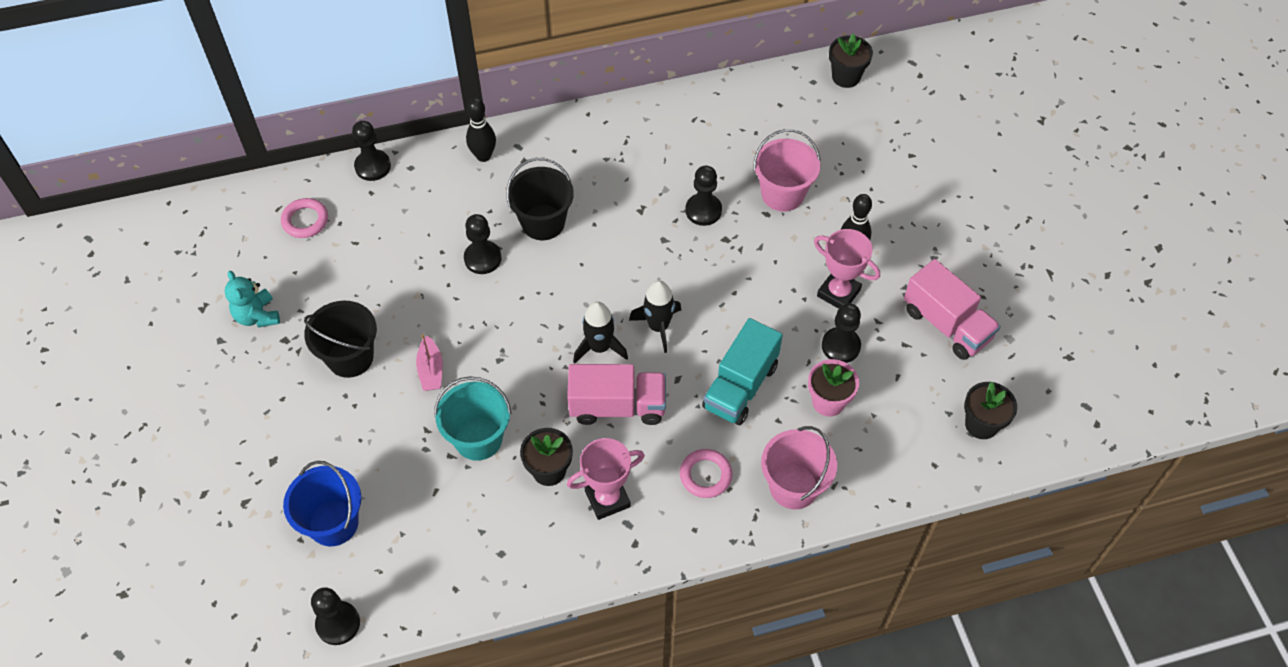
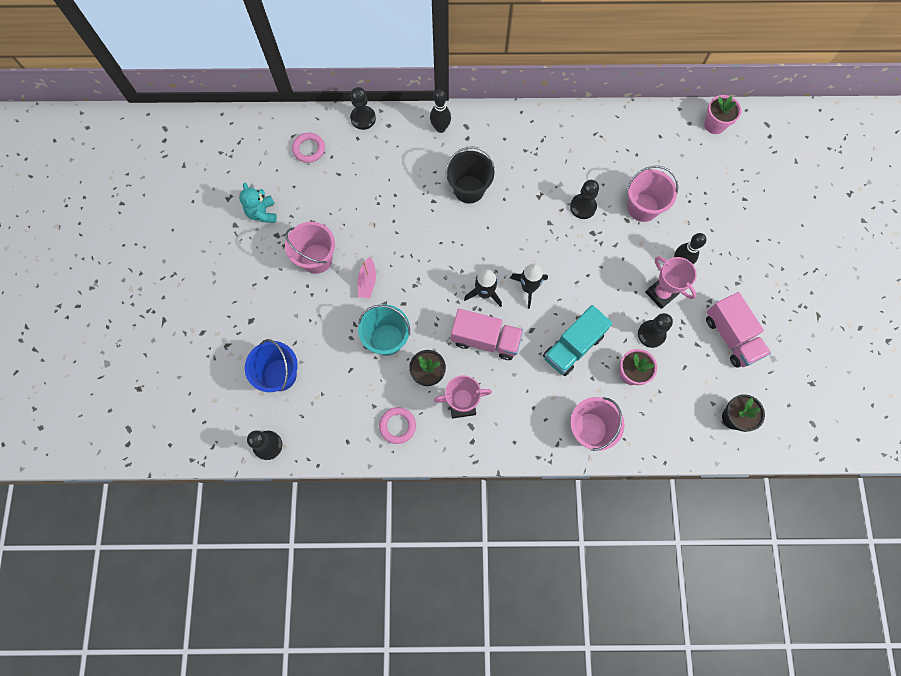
camera: 15 degrees right, 15 degrees up
black bucket [304,301,377,378] -> pink bucket [285,222,335,274]
black pawn [464,214,502,274] -> none
pink ring [680,449,733,498] -> pink ring moved to [379,407,416,444]
black flower pot [829,33,873,88] -> pink flower pot [704,95,742,134]

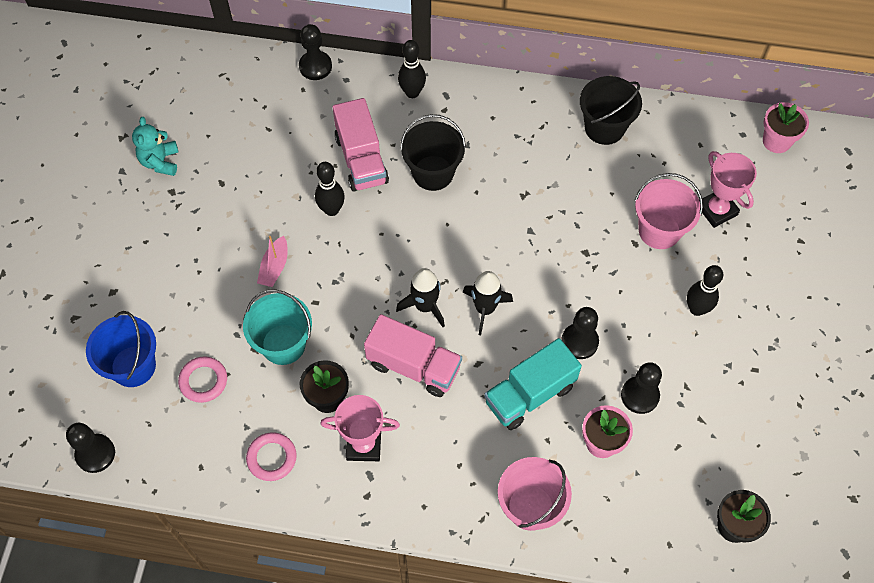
camera: 10 degrees right, 10 degrees down
pink bucket [285,222,335,274] -> none
pink ring [292,133,325,163] -> pink ring moved to [178,356,227,403]
black pawn [570,180,599,219] -> black pawn moved to [561,307,599,359]
pink trophy [645,256,696,309] -> pink trophy moved to [699,151,757,228]
pink truck [706,292,771,368] -> pink truck moved to [332,98,389,191]
none -> black bowling pin [315,162,345,216]
none -> black bucket [580,76,642,145]

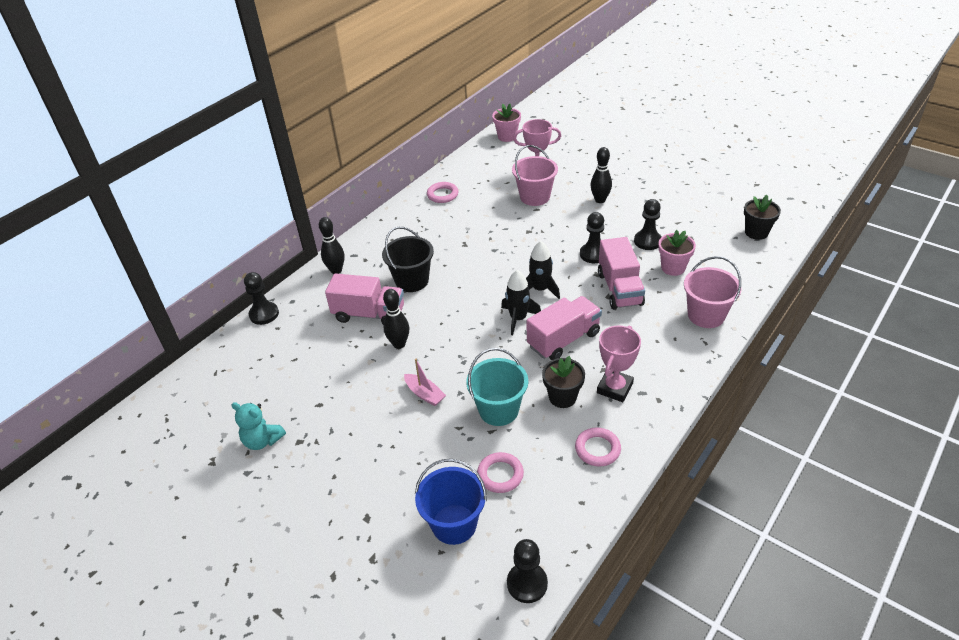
camera: 60 degrees left, 20 degrees down
turquoise truck [484,338,582,430] -> pink truck [598,237,645,309]
black bucket [580,76,642,145] -> pink ring [427,182,458,203]

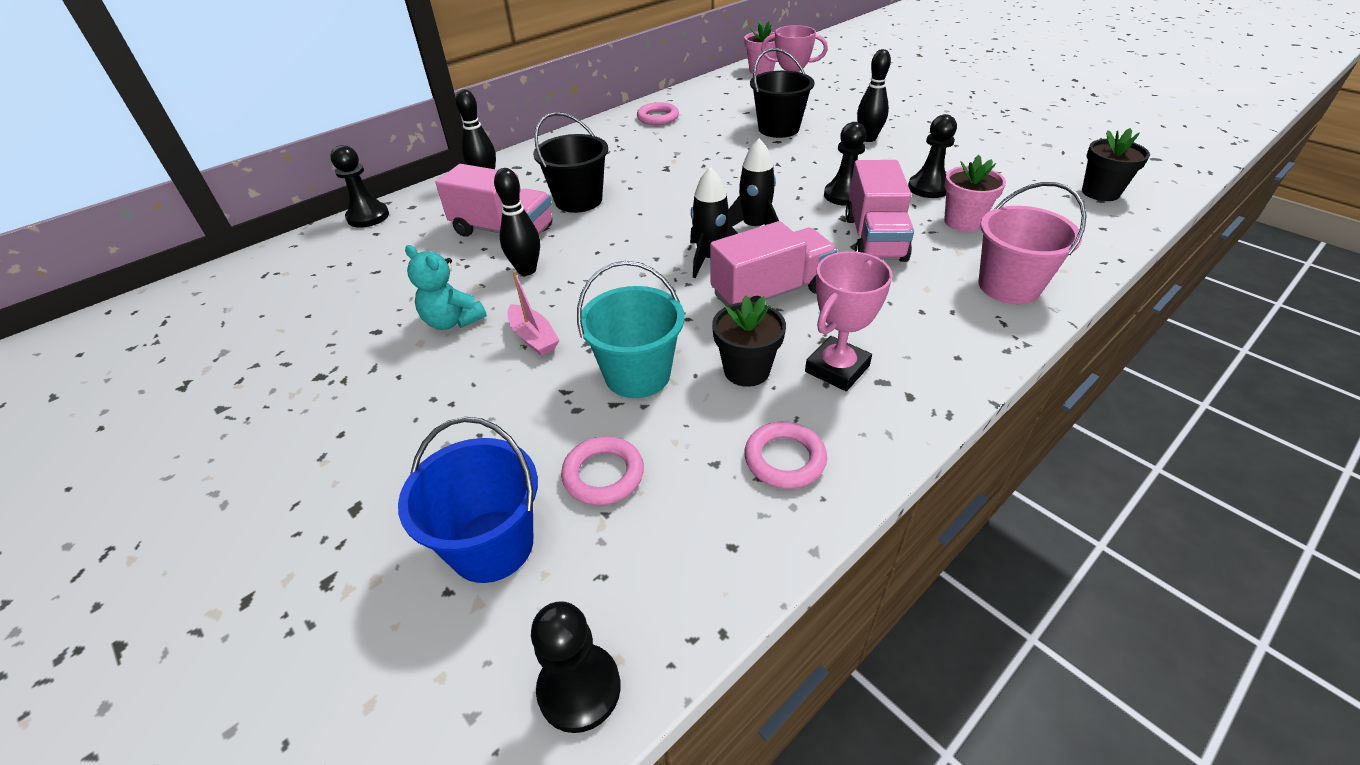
camera: 10 degrees right, 0 degrees up
turquoise teddy bear [232,402,286,450] -> turquoise teddy bear moved to [405,245,487,330]
pink bucket [512,145,558,206] -> black bucket [750,48,815,138]

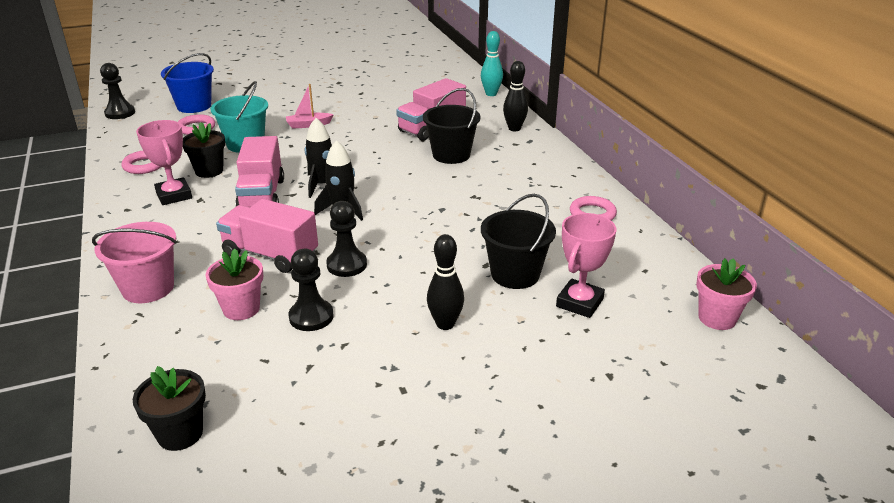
camera: 110 degrees right, 10 degrees down
black pawn [330,145,389,228] -> turquoise bowling pin [481,31,503,96]
turquoise teddy bear [405,245,487,330] -> none
black bowling pin [494,168,540,276] -> none

